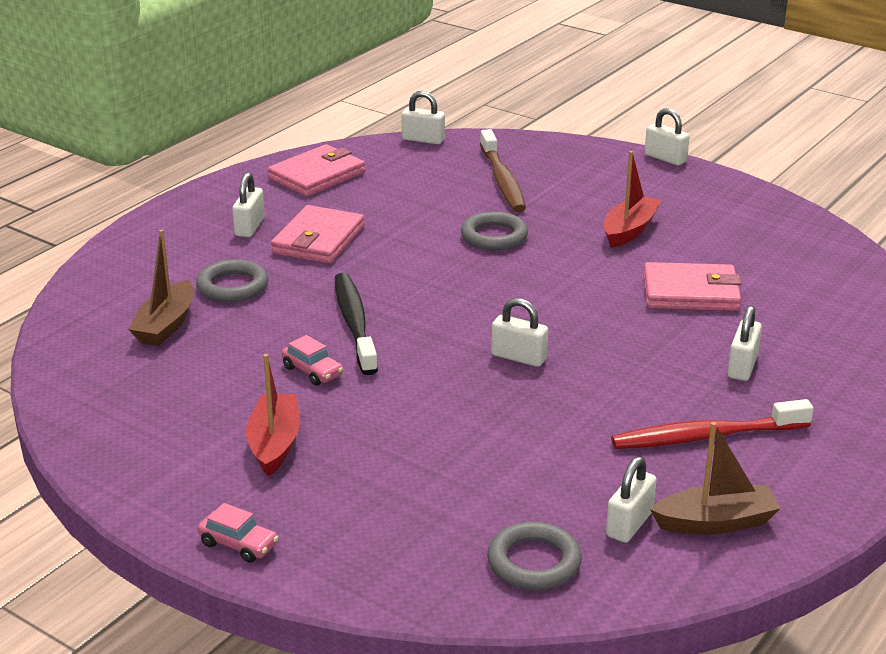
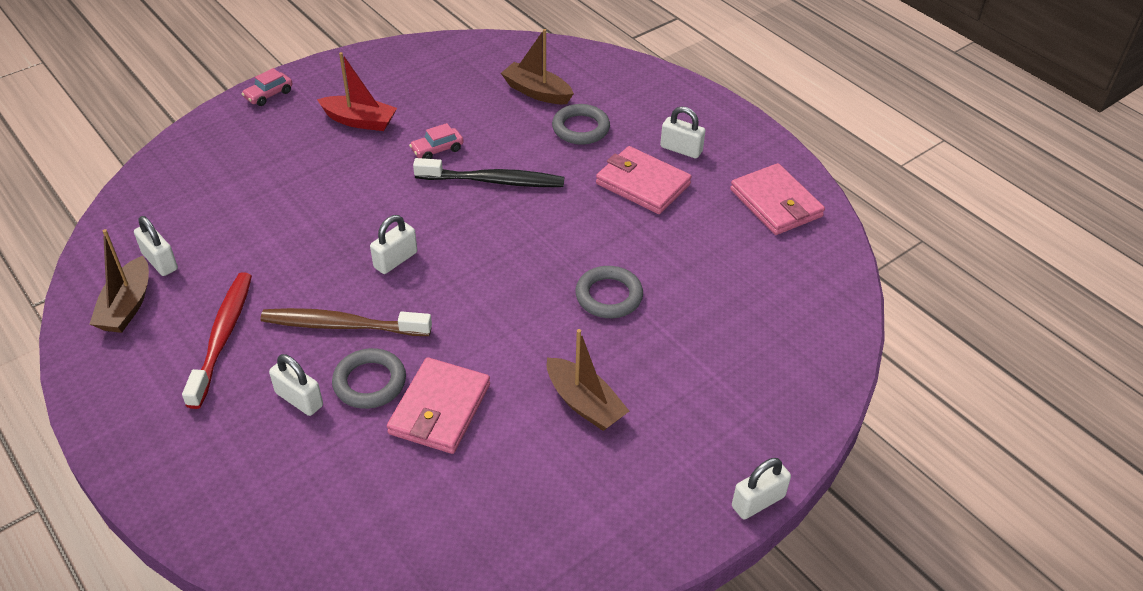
camera: 105 degrees right, 15 degrees up
white padlock [402,91,445,144] -> none
brown toothbrush [480,129,526,212] -> brown toothbrush moved to [260,308,432,336]
grey ring [487,521,582,590] -> grey ring moved to [332,348,406,409]
red boat [604,151,661,248] -> brown boat [547,329,629,431]

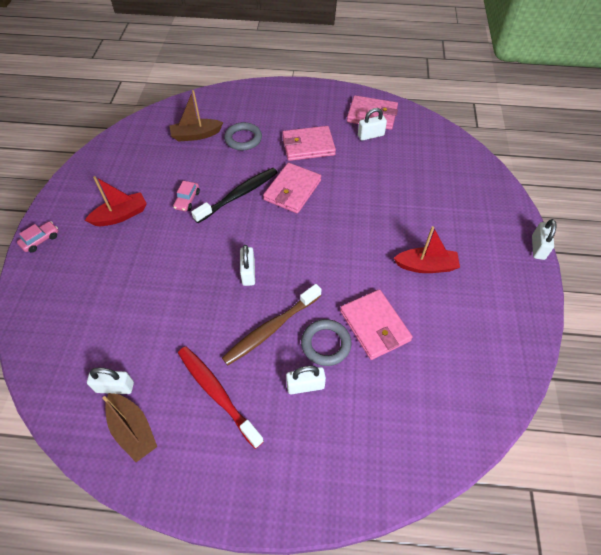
camera: 45 degrees left, 10 degrees up
pink car [242,68,292,106] -> pink car turned 135 degrees counterclockwise [17,221,58,252]
brown boat [547,329,629,431] -> red boat [394,226,460,273]
grey ring [575,266,643,318] -> none
white padlock [660,106,705,158] -> white padlock moved to [358,108,387,141]
none -> pink wallet [263,163,321,213]

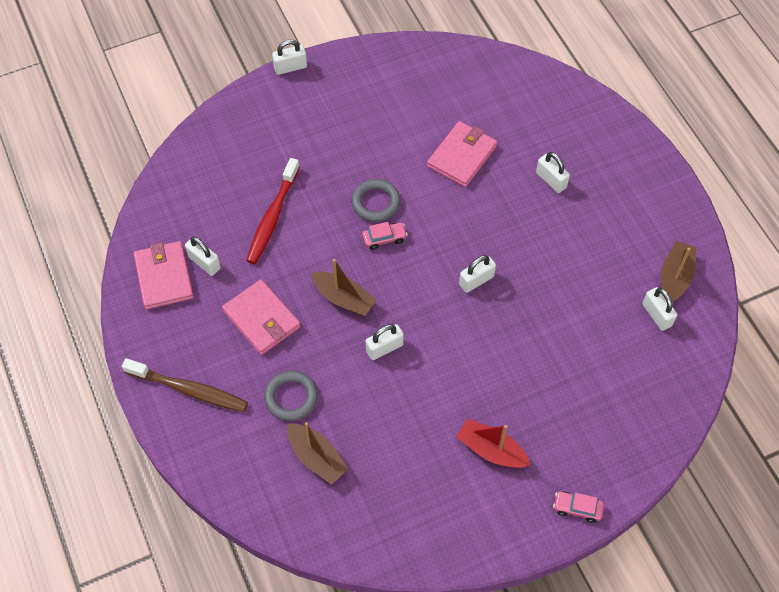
camera: 120 degrees left, 5 degrees up
pink car [173,181,200,212] -> pink car moved to [362,222,408,250]
red toothbrush [178,346,264,449] -> red toothbrush moved to [246,158,300,264]
black toothbrush [191,168,278,223] -> white padlock [366,324,404,360]
brown toothbrush [222,284,322,365] -> brown toothbrush moved to [122,358,248,412]
pink wallet [263,163,321,213] -> brown boat [311,259,377,316]
grey ring [301,319,352,366] -> grey ring moved to [351,179,401,222]
red boat [394,226,460,273] -> none

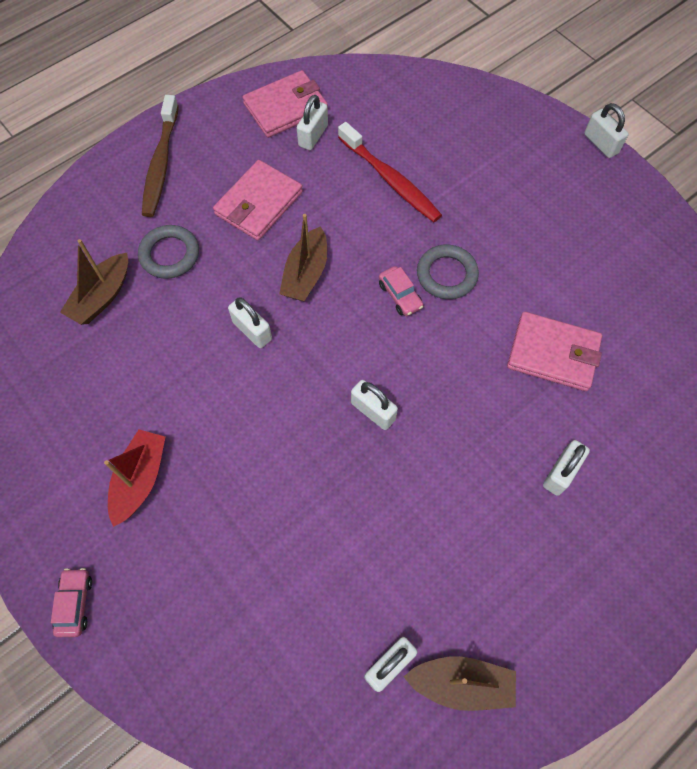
camera: 75 degrees right, 5 degrees up
red toothbrush [246,158,300,264] -> red toothbrush turned 135 degrees counterclockwise [338,122,442,222]

